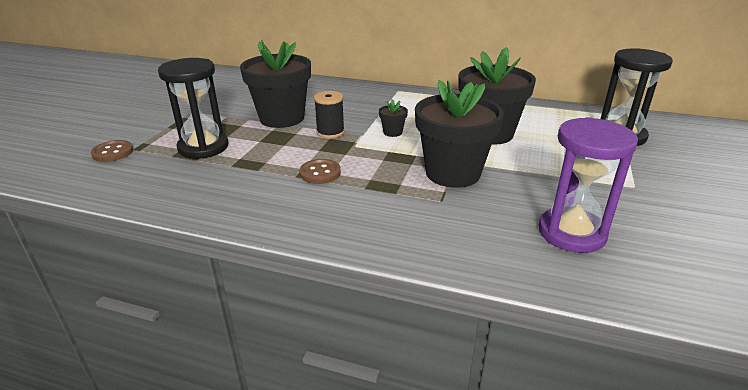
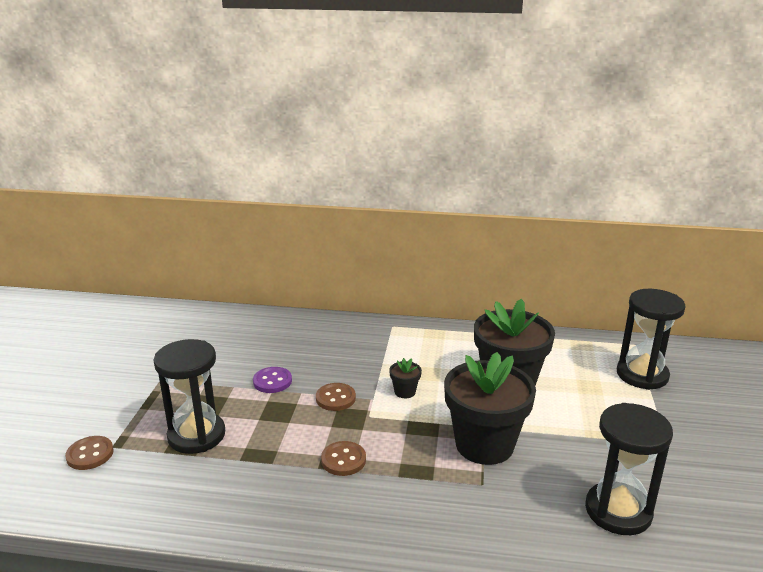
camera: 10 degrees left, 5 degrees down
black flower pot [240,40,311,128] -> purple button [253,367,292,393]
black spool [314,91,345,139] -> brown button [316,383,356,411]
purple hourglass [539,117,638,253] -> black hourglass [585,403,673,535]

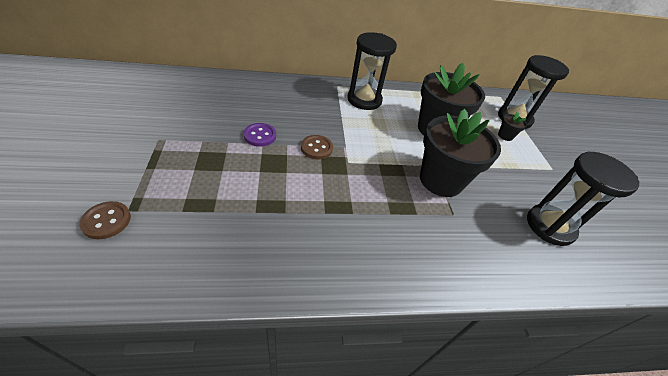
camera: 20 degrees left, 20 degrees up
black hourglass [153,339,225,454] -> black hourglass moved to [347,32,397,110]
brown button [321,441,366,476] -> none
black flower pot [389,358,422,398] -> black flower pot moved to [498,112,527,141]

